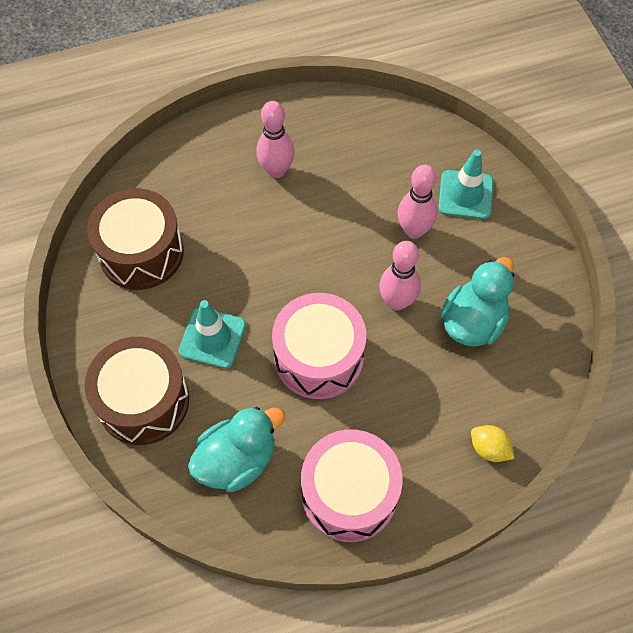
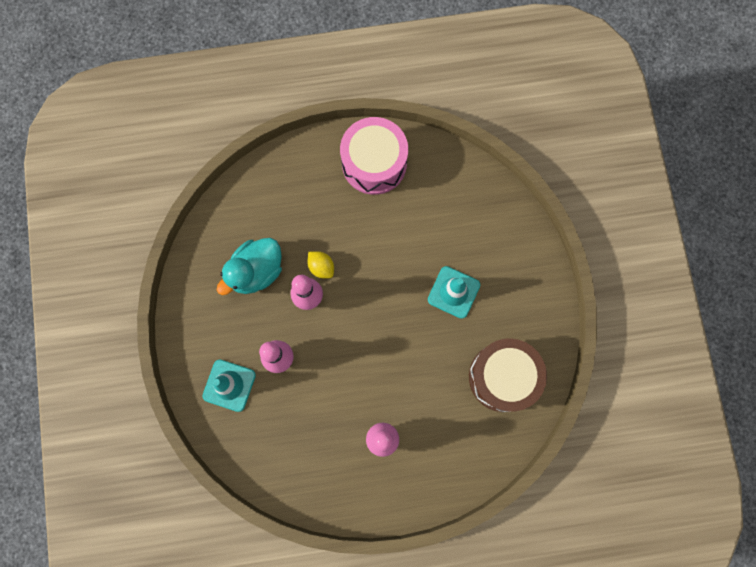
camera: 170 degrees left, 15 degrees up
brown drum [85,337,189,445] -> none
turquoise duck [188,407,285,492] -> none
pink drum [272,293,366,399] -> none
yellow lemon [471,425,514,462] -> yellow lemon moved to [307,251,334,278]

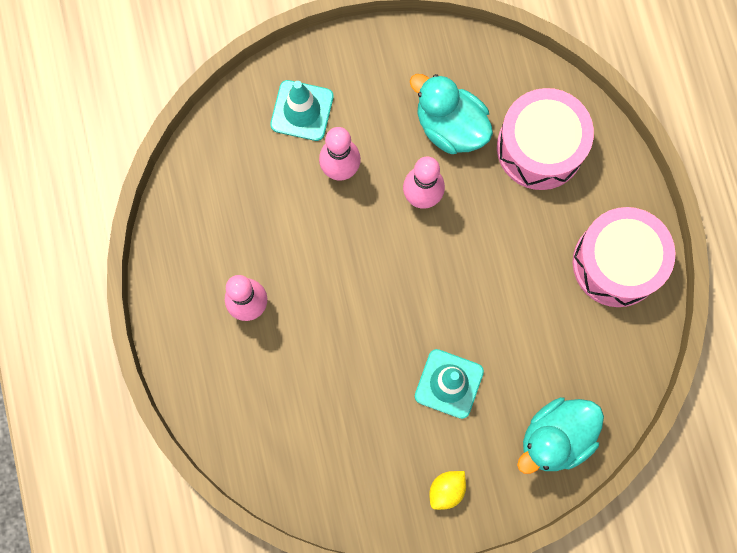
camera: 85 degrees right, 0 degrees up
yellow lemon [307,251,334,278] -> yellow lemon moved to [429,471,466,510]
brown drum [469,339,547,412] -> none
none -> pink drum [497,88,594,190]
none -> turquoise duck [517,397,604,474]

